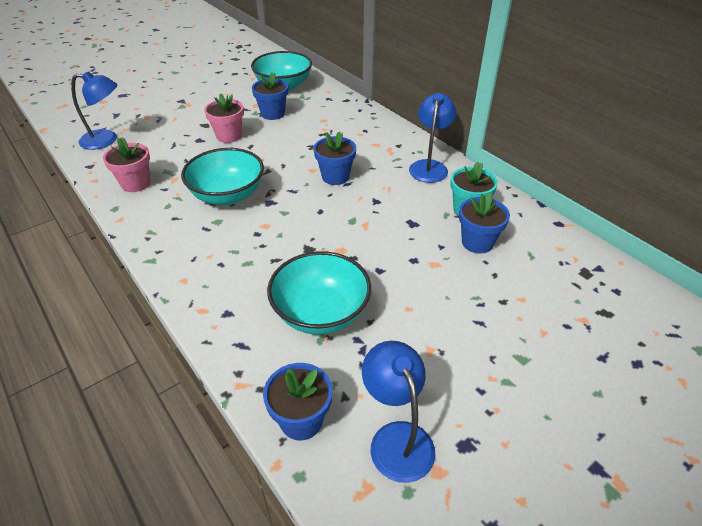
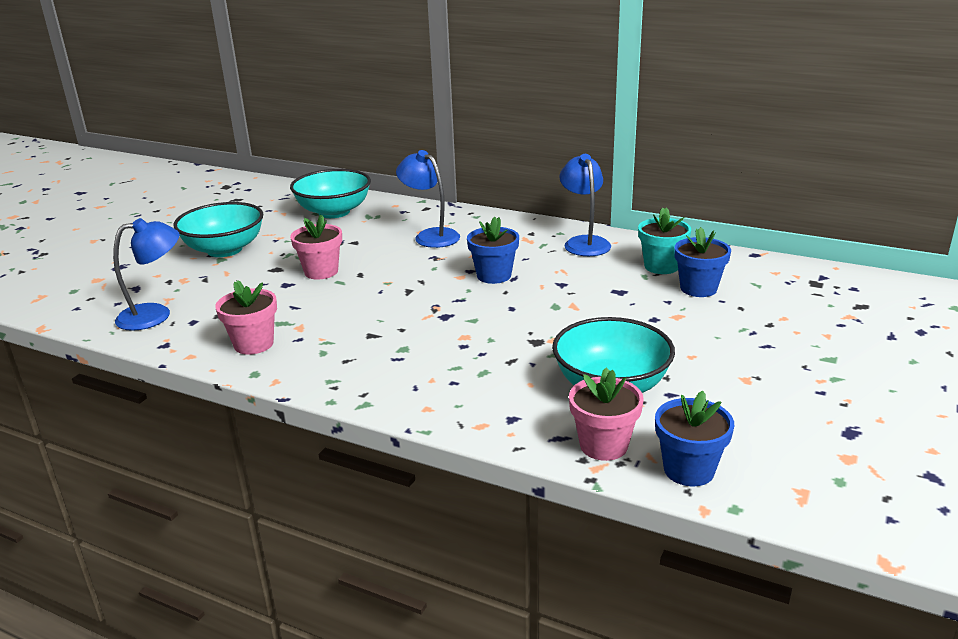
camera: 25 degrees left, 15 degrees down
turquoise bowl [181,148,264,205] -> turquoise bowl moved to [173,202,263,257]
blue flower pot [252,72,288,120] -> none
blue lamp [362,341,435,483] -> blue lamp moved to [396,150,460,248]
none -> pink flower pot [569,367,644,461]

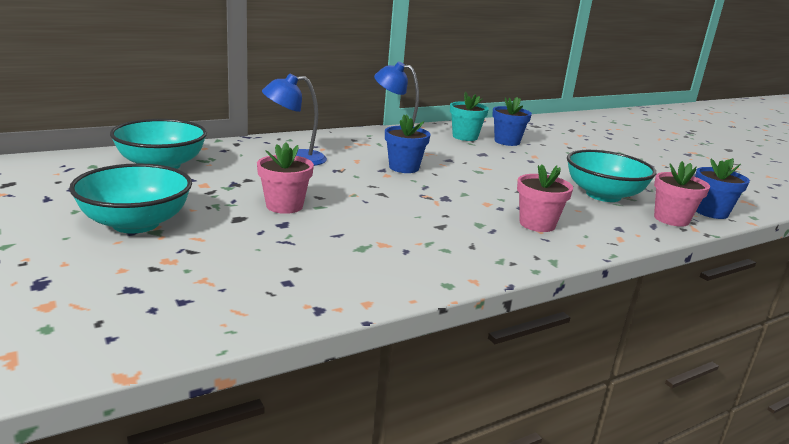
camera: 60 degrees left, 5 degrees down
blue lamp [113,218,180,331] -> none
pink flower pot [215,280,277,355] -> pink flower pot moved to [517,164,573,232]

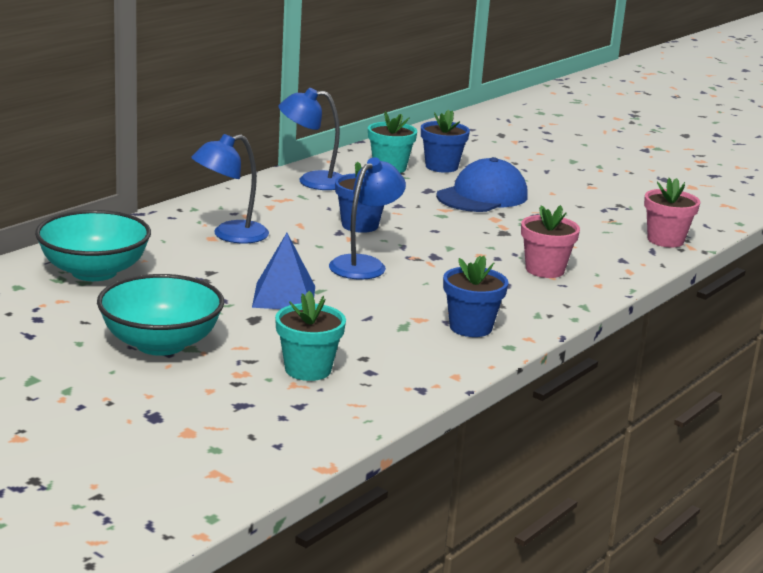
camera: 20 degrees left, 0 degrees up
pink flower pot [257,142,314,214] -> blue pyramid [252,233,315,309]
turquoise bowl [567,150,656,202] -> none
blue flower pot [695,158,750,219] -> blue flower pot moved to [443,256,508,337]
none -> turquoise flower pot [275,291,346,381]
none -> blue lamp [329,157,406,280]
none -> blue cap [436,157,528,212]

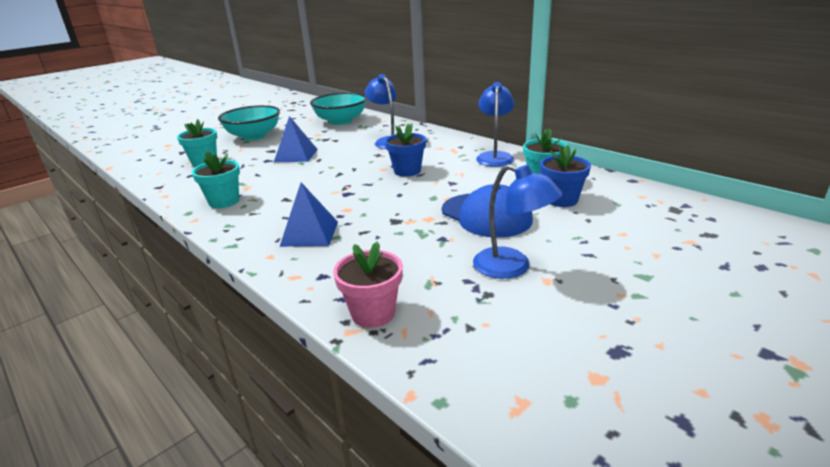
camera: 100 degrees right, 5 degrees up
blue lamp [329,157,406,280] -> blue lamp moved to [473,164,563,279]
blue flower pot [443,256,508,337] -> turquoise flower pot [192,152,240,208]
pink flower pot [521,205,580,278] -> blue pyramid [280,182,338,247]

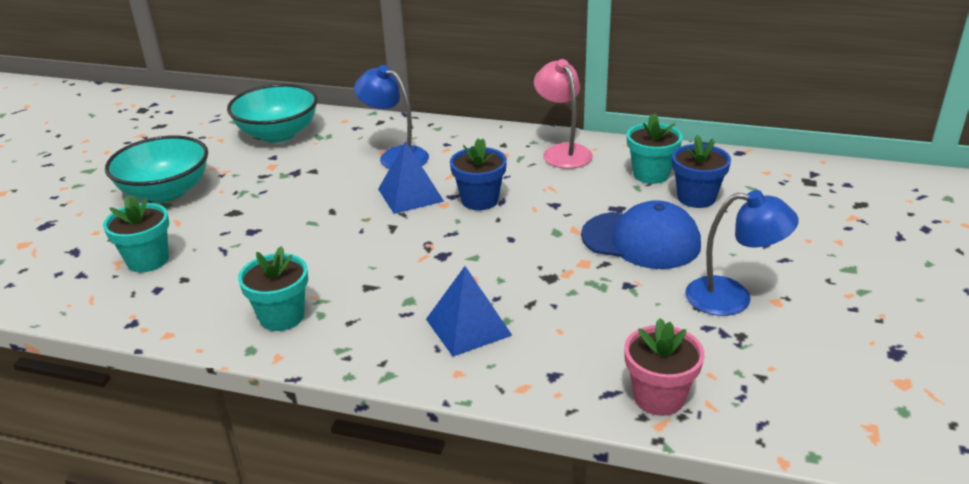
camera: 30 degrees left, 5 degrees up
blue pyramid [274,116,318,162] -> blue pyramid moved to [378,141,444,214]
blue lamp [476,82,514,167] -> pink lamp [534,59,593,169]

